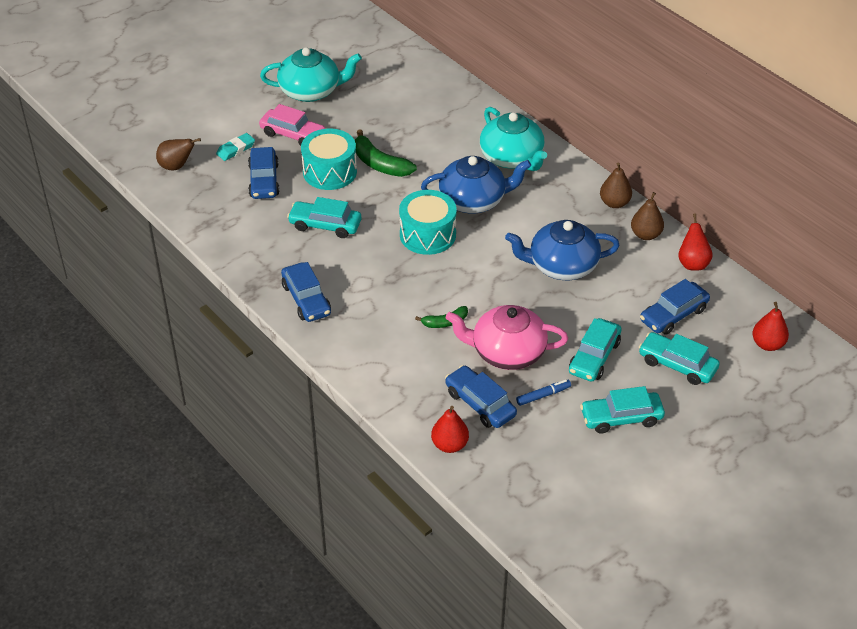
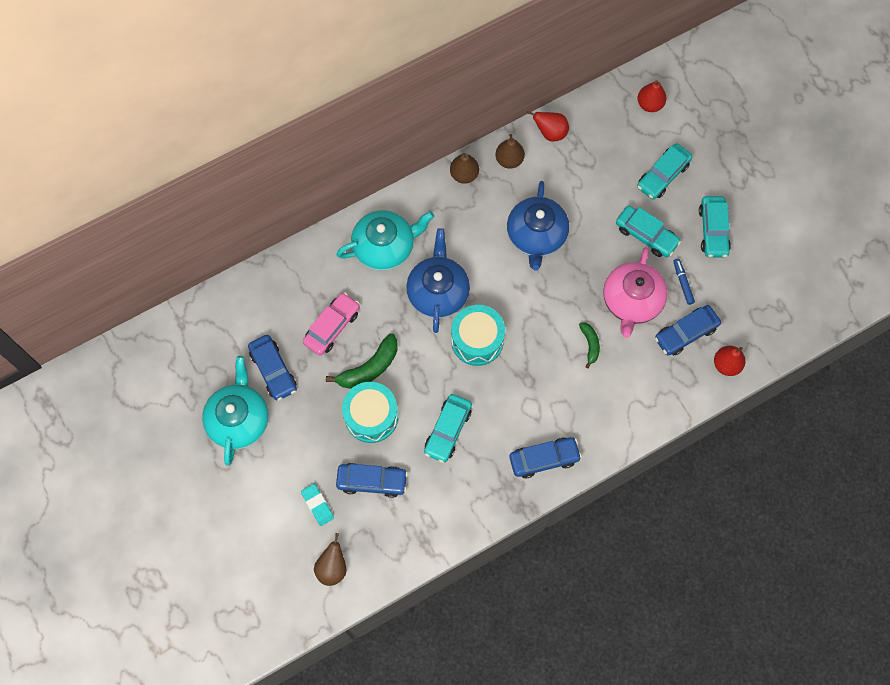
camera: 80 degrees left, 25 degrees up
pink car [259,104,326,146] -> pink car moved to [303,292,360,355]
blue car [640,279,710,335] -> blue car moved to [248,335,297,401]

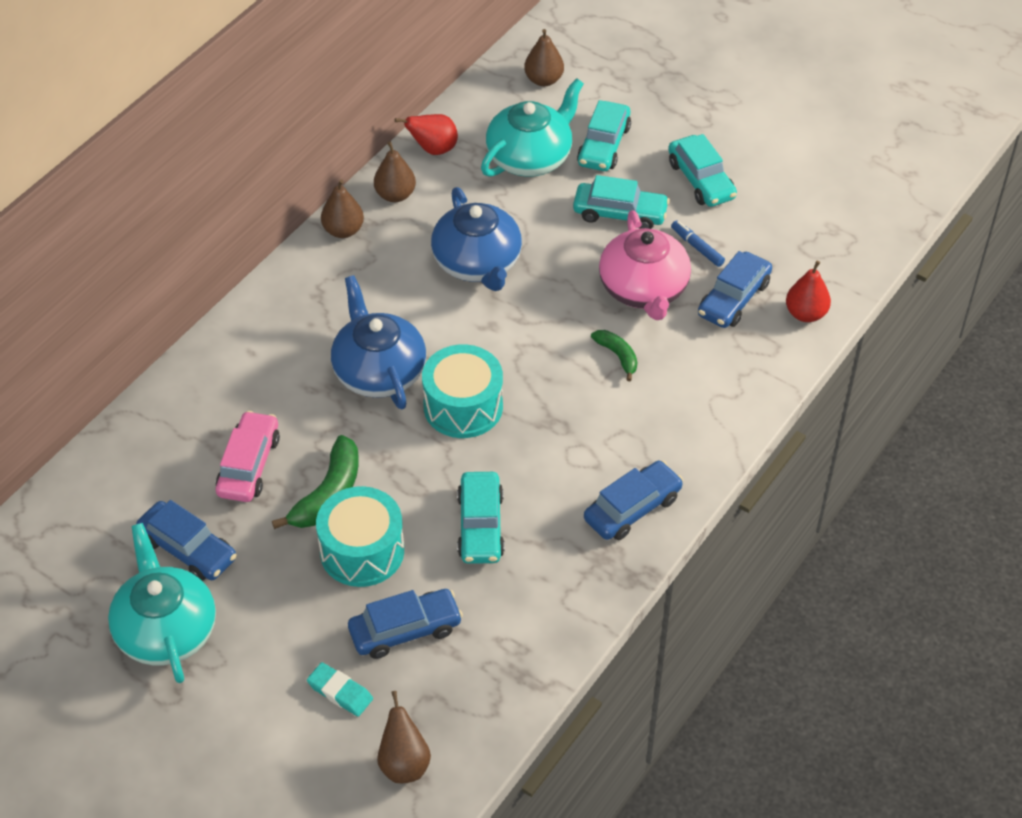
camera: 25 degrees left, 20 degrees down
turquoise teapot [336,210,434,271] -> turquoise teapot moved to [481,78,584,177]
red pear [637,80,667,112] -> brown pear [524,29,564,86]

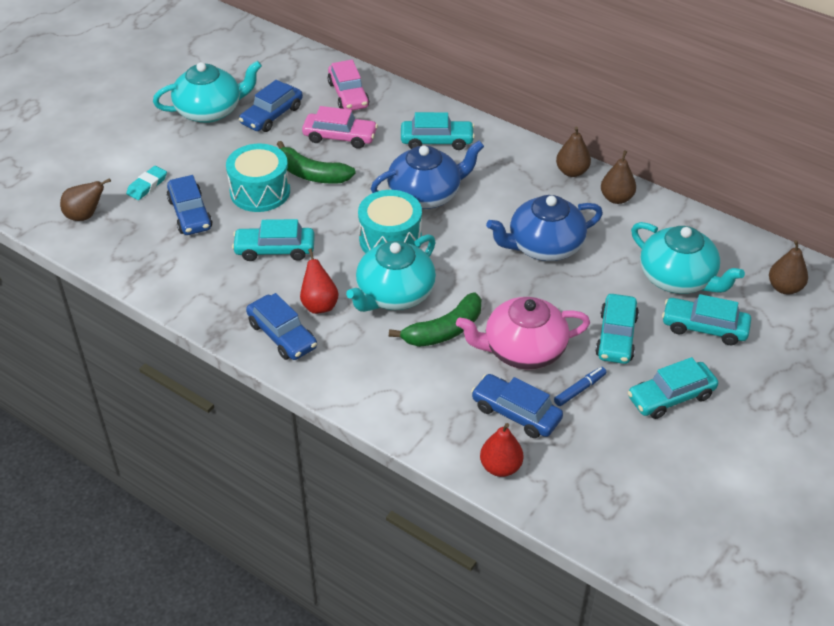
camera: 90 degrees right, 5 degrees down
red pear [395,114,458,155] -> red pear moved to [300,248,339,314]
green banana [591,330,637,381] -> green banana [389,292,481,347], size x1.71
none -> pink car [328,60,369,111]
none -> turquoise teapot [346,234,436,312]
none -> turquoise car [401,112,475,150]

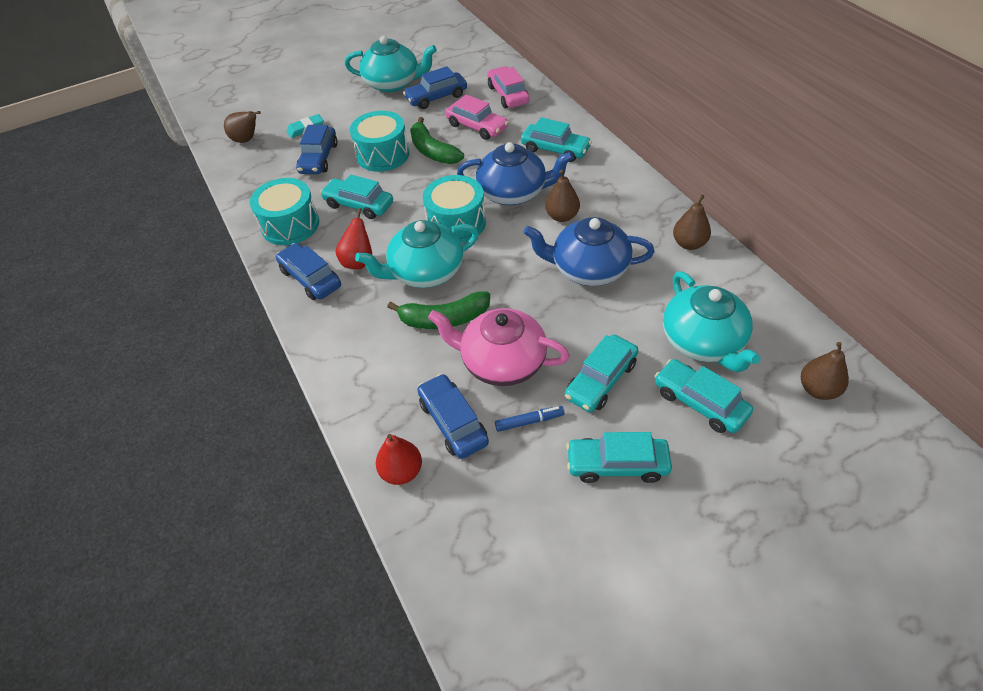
camera: 30 degrees right, 5 degrees up
blue car [246,293,317,360] -> blue car turned 150 degrees clockwise [276,243,341,300]
pink car [328,60,369,111] -> pink car turned 150 degrees clockwise [487,66,529,108]
brown pear [556,127,591,177] -> brown pear moved to [545,170,580,222]
none -> turquoise drum [250,178,319,245]

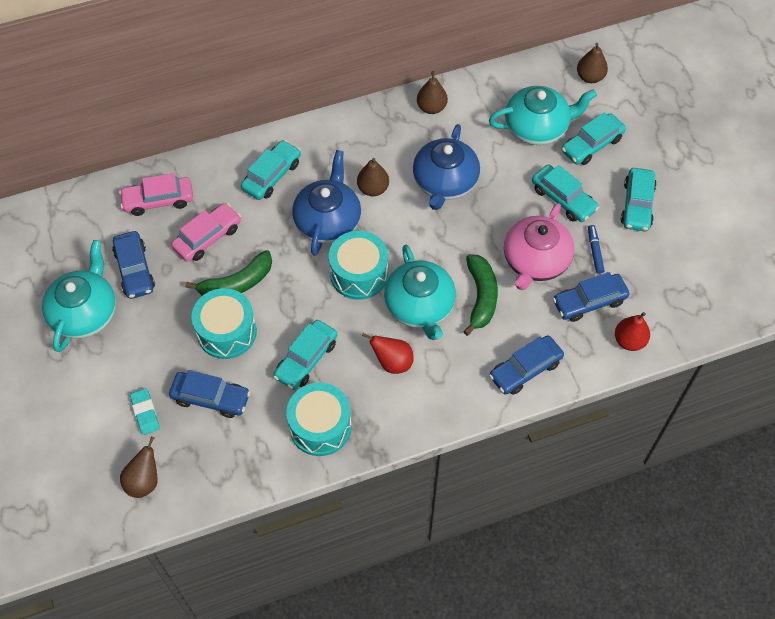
camera: 85 degrees left, 10 degrees up
blue car [276,243,341,300] -> blue car moved to [489,335,564,395]

